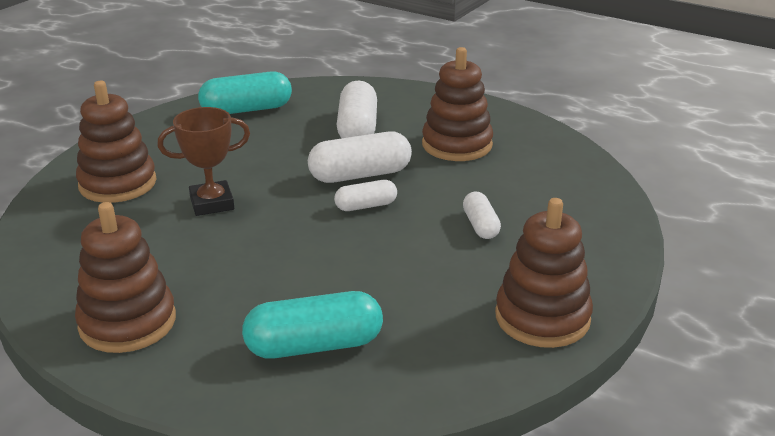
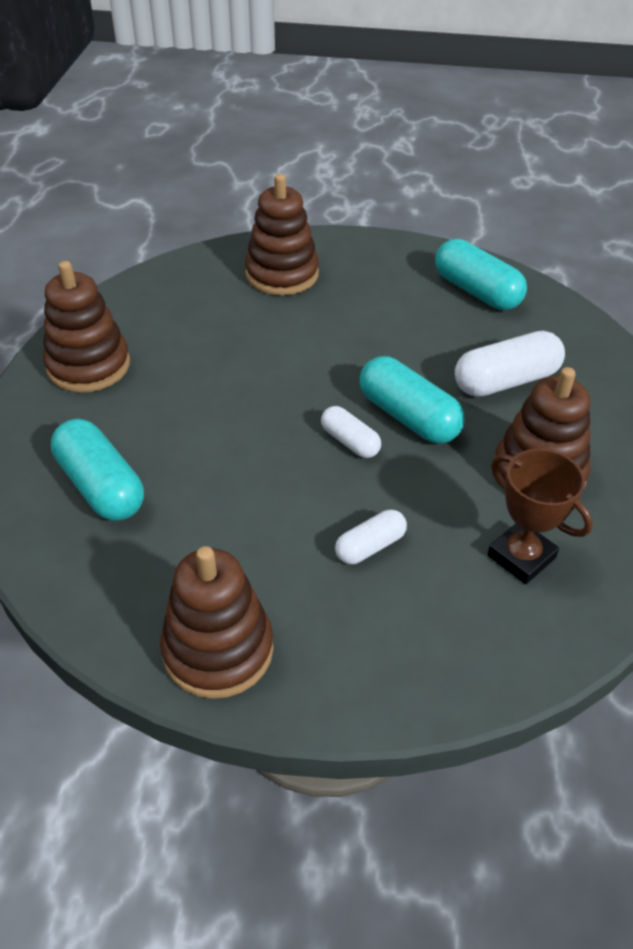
camera: 65 degrees right, 15 degrees up
brown trophy [157,107,250,216] -> brown trophy moved to [487,449,593,584]
white capsule [308,132,412,183] -> turquoise capsule [360,356,465,444]

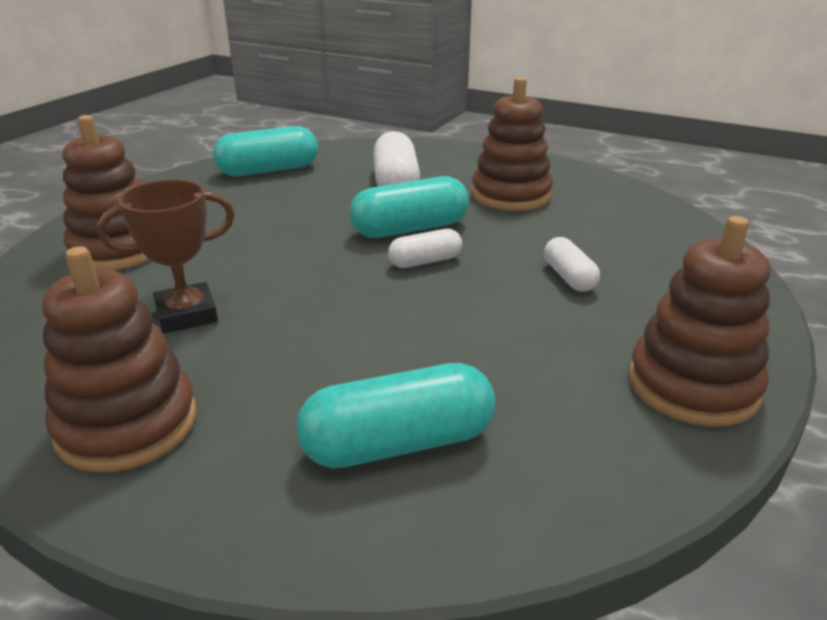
camera: 70 degrees left, 15 degrees down
brown trophy [487,449,593,584] -> brown trophy moved to [97,179,235,333]

